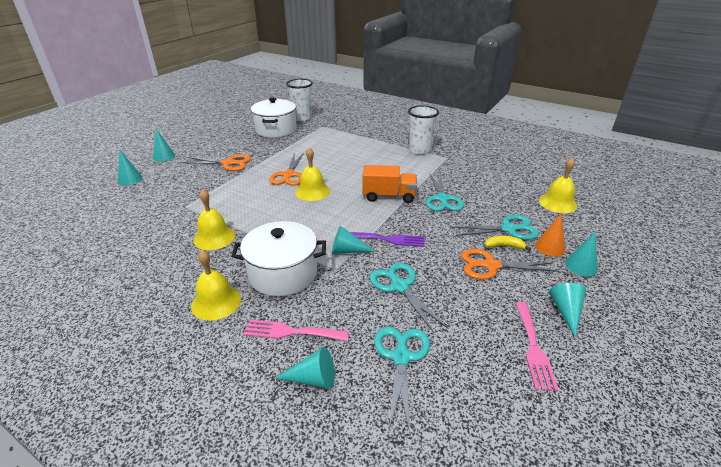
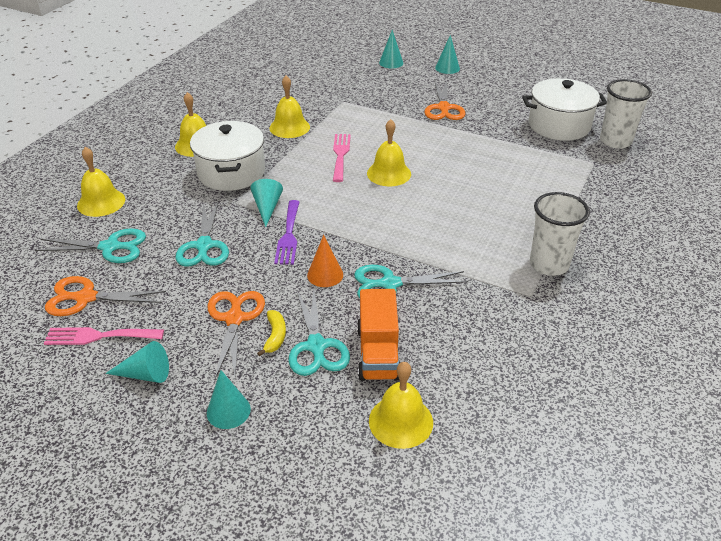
camera: 85 degrees right, 5 degrees up
pink fork [243,319,350,341] -> pink fork moved to [333,134,351,182]
orange scissors [269,153,304,186] -> orange scissors moved to [45,276,166,316]
turquoise cone [275,347,335,389] -> yellow bell [77,147,125,217]
orange truck [362,165,417,203] -> orange truck moved to [357,289,400,381]
turquoise scissors [370,263,448,333] -> turquoise scissors turned 120 degrees clockwise [176,201,229,267]
orange cone [535,214,565,257] -> orange cone moved to [307,235,343,287]

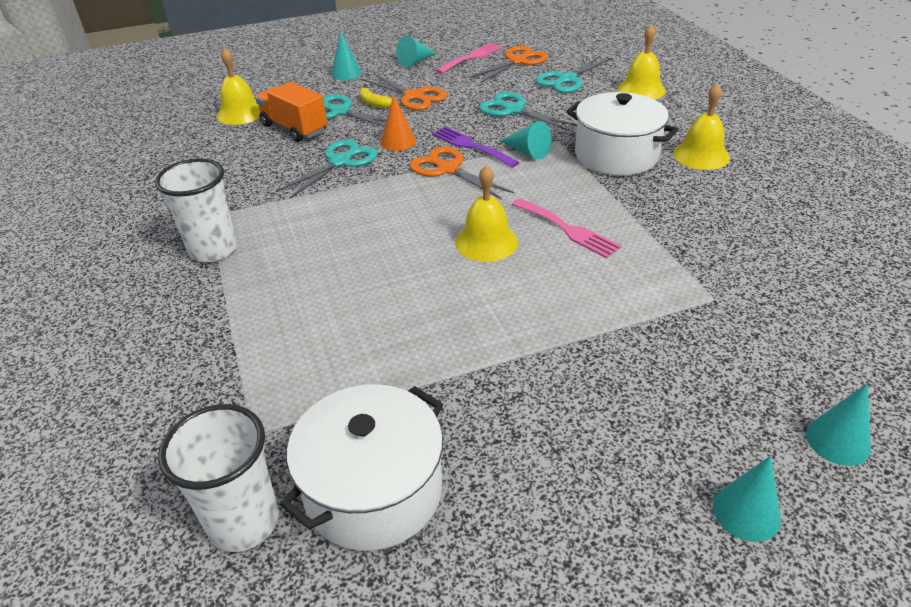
camera: 135 degrees right, 0 degrees up
yellow bell [270,76,310,138] -> none
orange scissors [424,80,465,120] -> orange scissors moved to [410,146,514,200]

